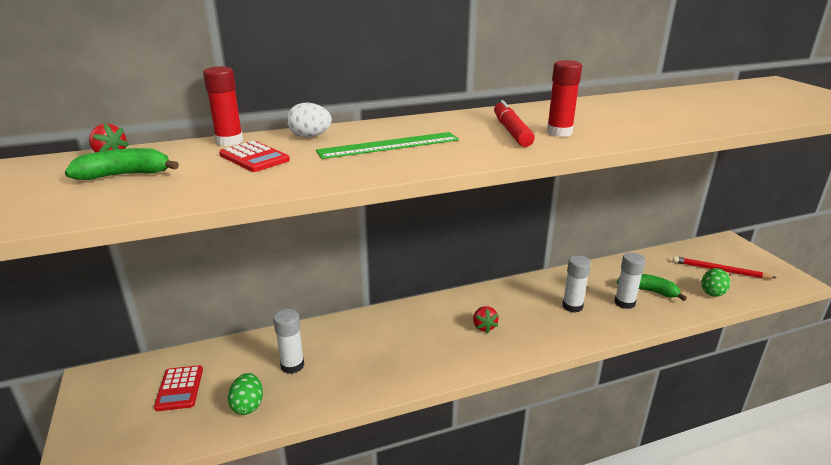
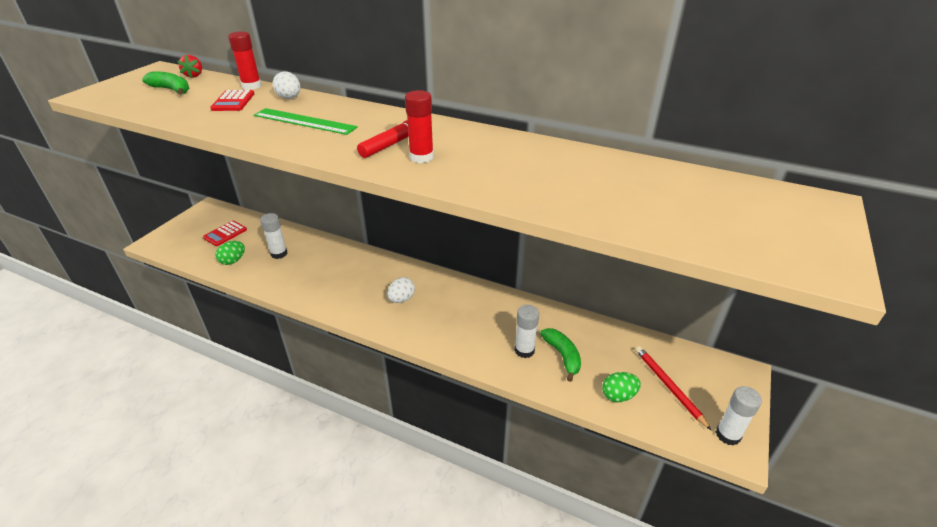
camera: 45 degrees right, 10 degrees up
red strawberry [473,306,499,333] -> white egg [387,277,415,303]
white glue stick [562,256,591,313] -> white glue stick moved to [716,386,762,446]

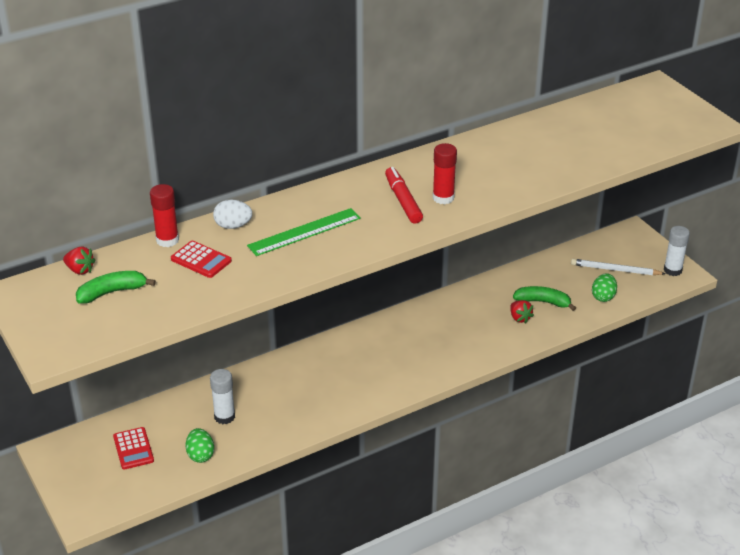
camera: 55 degrees left, 0 degrees up
white egg [387,277,415,303] -> none
white glue stick [515,305,539,358] -> red strawberry [510,300,534,324]
red pencil [635,346,712,431] -> white pencil [571,259,666,275]

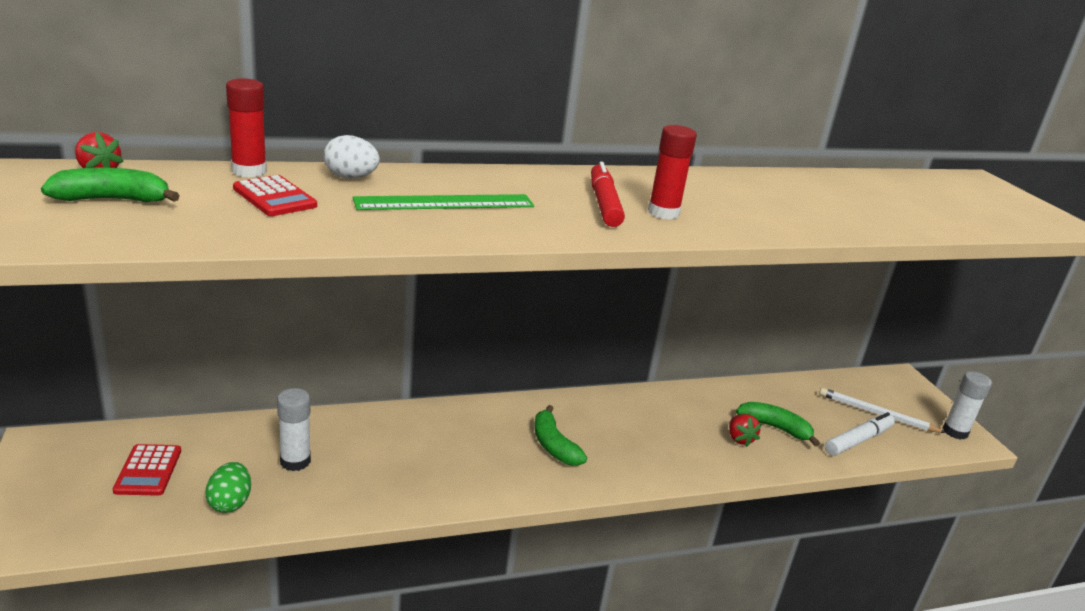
camera: 10 degrees right, 10 degrees down
green egg [592,273,617,302] -> white marker [825,412,895,456]
none -> green banana [534,405,587,466]

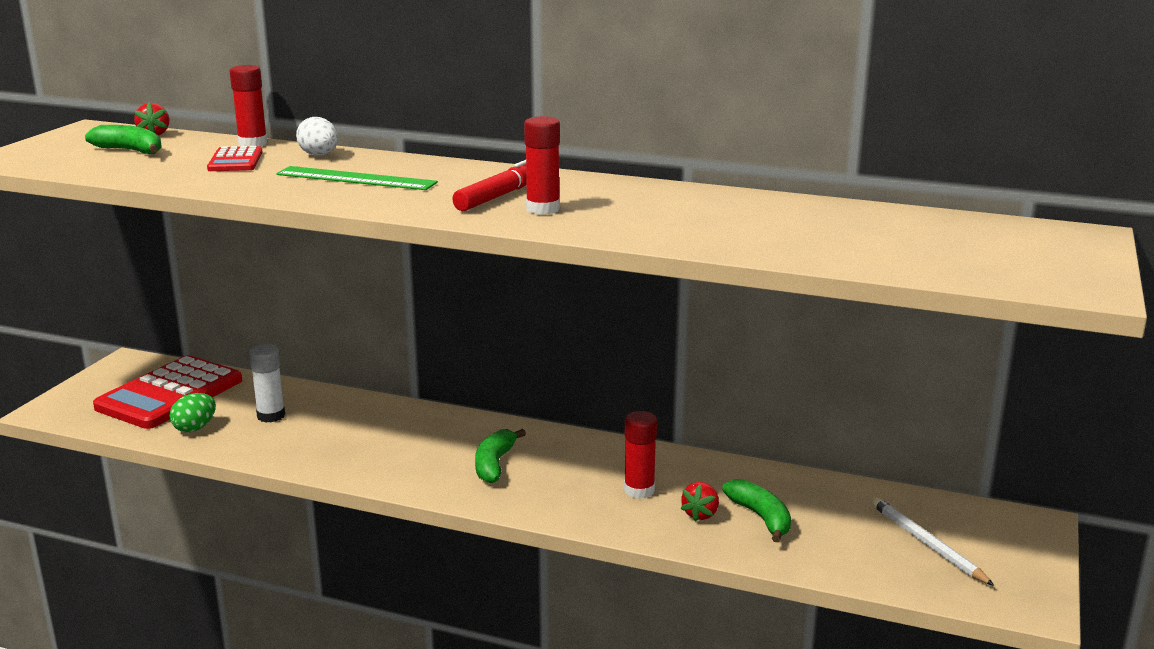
camera: 40 degrees right, 5 degrees down
red calculator [113,444,181,496] -> red calculator [93,355,242,429], size x2.06
white marker [825,412,895,456] -> none
white glue stick [943,371,992,440] -> none
none -> red glue stick [624,411,657,499]

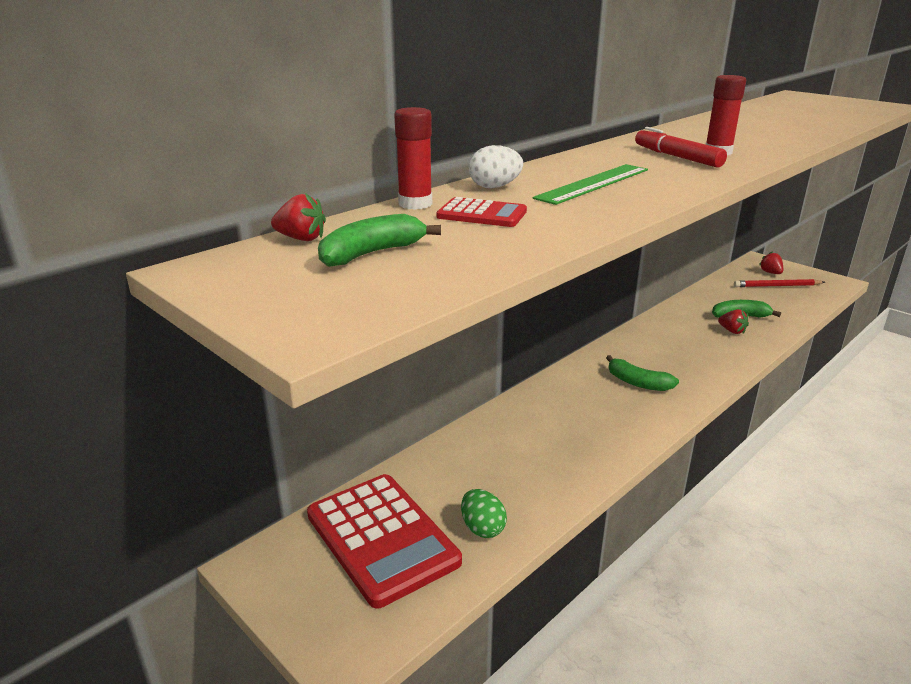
camera: 65 degrees left, 5 degrees up
white glue stick [249,344,285,423] -> none
red glue stick [624,411,657,499] -> none
white pencil [871,497,995,586] -> red pencil [734,279,825,287]
none -> red strawberry [759,251,783,274]

